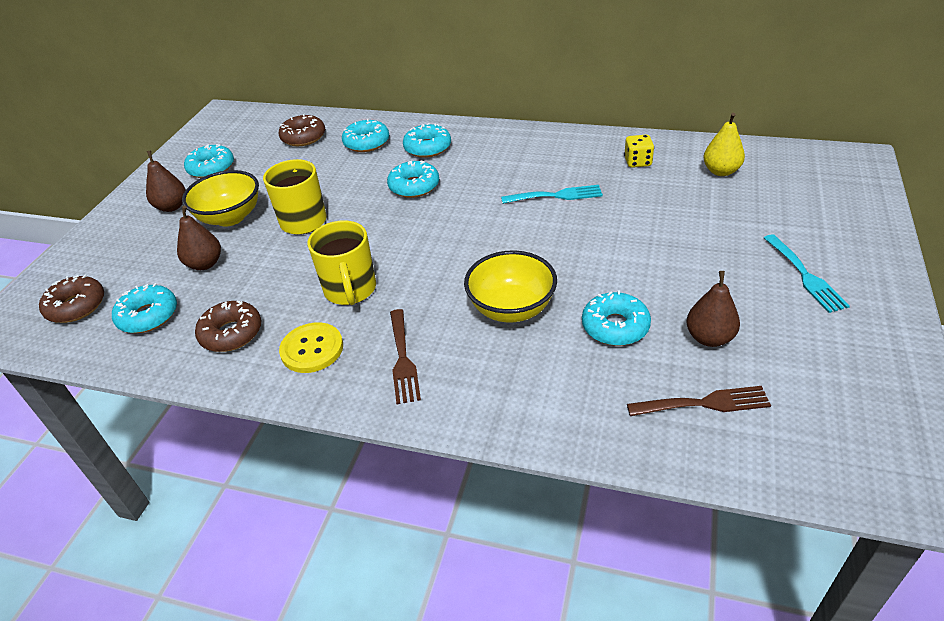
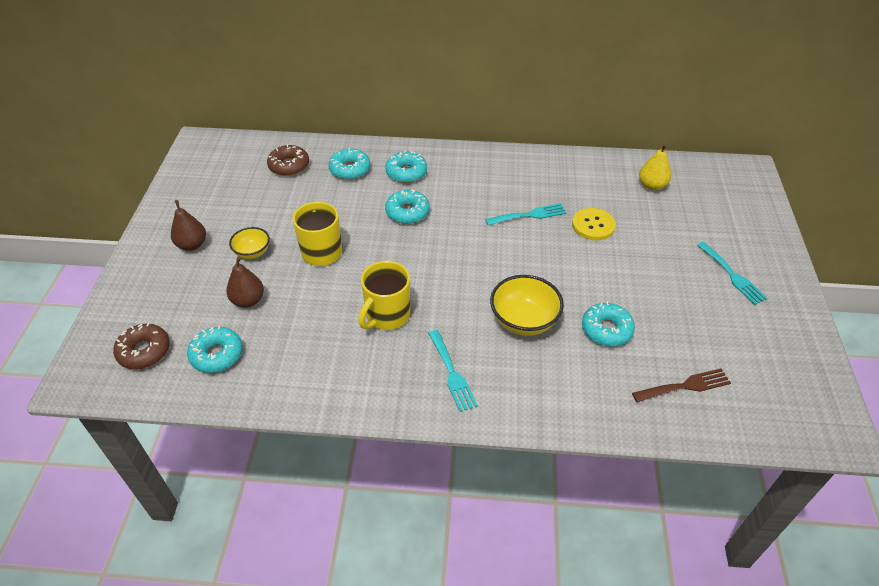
camera: 15 degrees left, 5 degrees up
yellow bowl [182,170,259,227] -> yellow bowl [229,227,270,259], size x0.60
turquoise donut [184,144,234,178] -> none
brown donut [195,301,261,352] -> none
yellow button [279,322,343,373] -> yellow button moved to [572,208,616,240]
yellow mug [307,221,376,305] -> yellow mug turned 60 degrees clockwise [358,261,410,330]
brown fork [390,309,421,404] -> turquoise fork [428,330,478,412]
yellow dice [624,135,654,168] -> none
brown pear [686,271,740,347] -> none

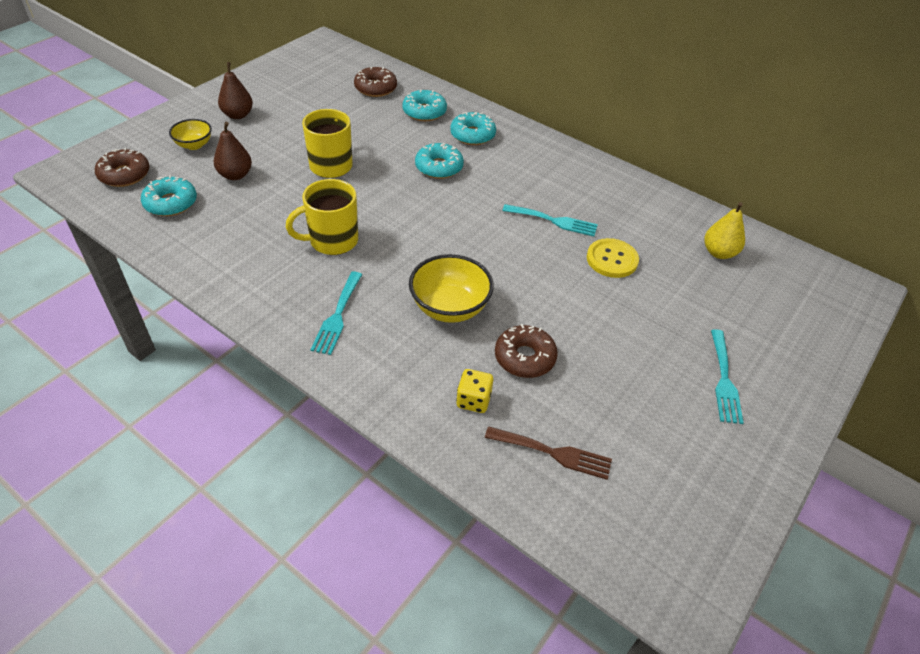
camera: 30 degrees right, 0 degrees up
yellow bowl [229,227,270,259] -> yellow bowl moved to [169,119,212,150]
turquoise donut [582,301,635,347] -> brown donut [495,324,558,378]
none -> yellow dice [456,369,493,413]

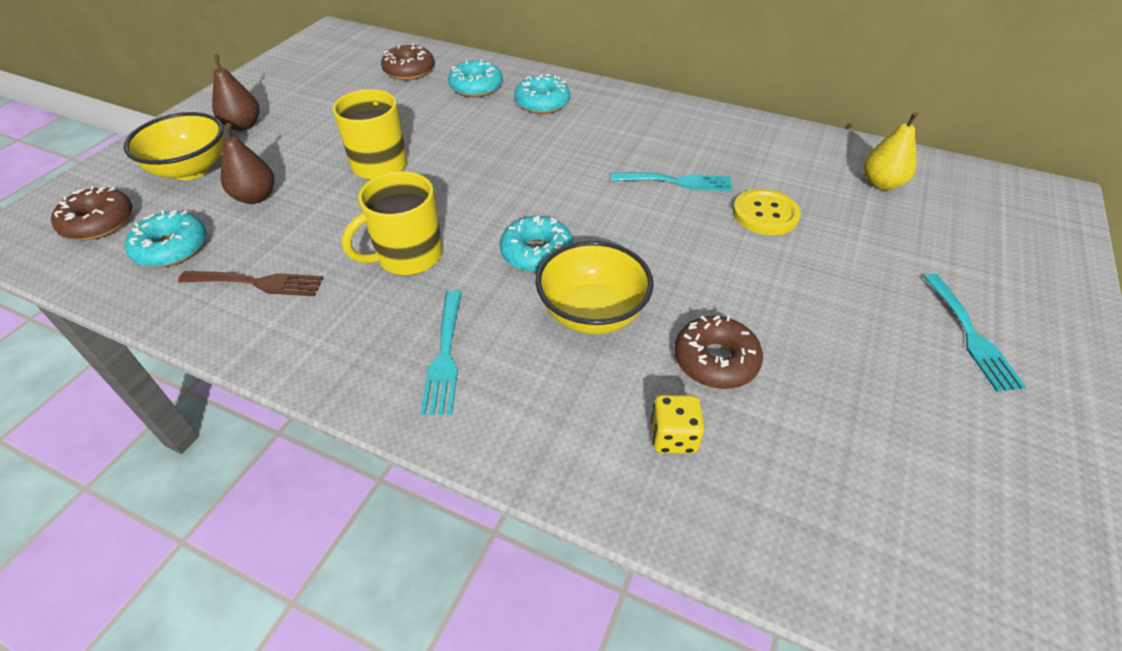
camera: 10 degrees left, 0 degrees up
yellow bowl [169,119,212,150] -> yellow bowl [124,112,224,180], size x1.66
turquoise donut [415,143,464,179] -> turquoise donut moved to [500,216,574,272]
brown fork [485,426,612,480] -> brown fork moved to [178,271,323,296]

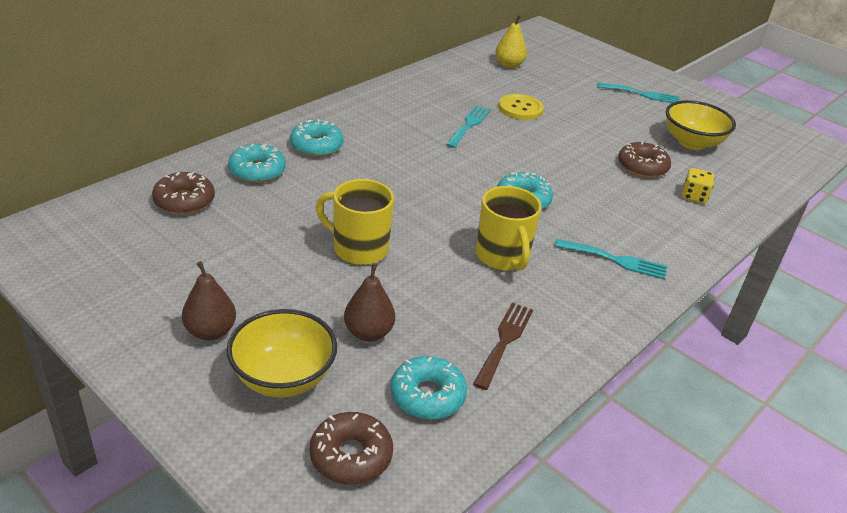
camera: 75 degrees left, 10 degrees down
yellow bowl [536,241,654,334] -> yellow bowl moved to [666,100,736,150]

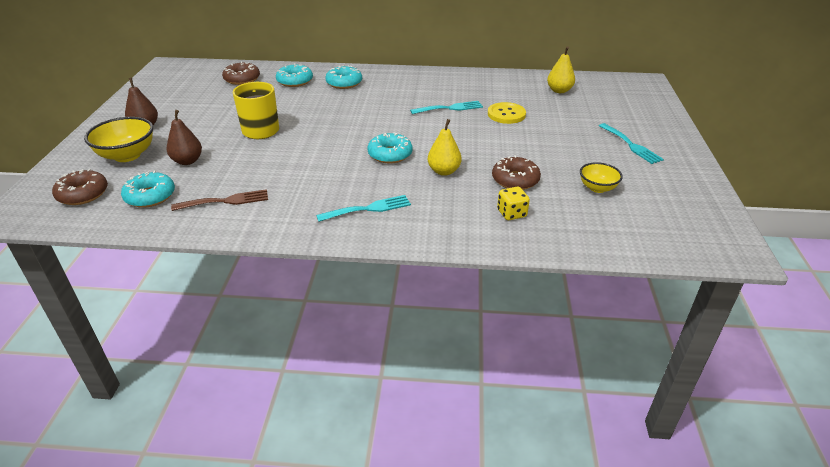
camera: 55 degrees right, 0 degrees up
yellow mug [476,186,542,271] -> none
turquoise fork [554,239,667,280] -> turquoise fork turned 90 degrees counterclockwise [316,195,411,222]
yellow bowl [666,100,736,150] -> yellow bowl [580,162,623,193], size x0.60
none -> yellow pear [428,119,462,176]

